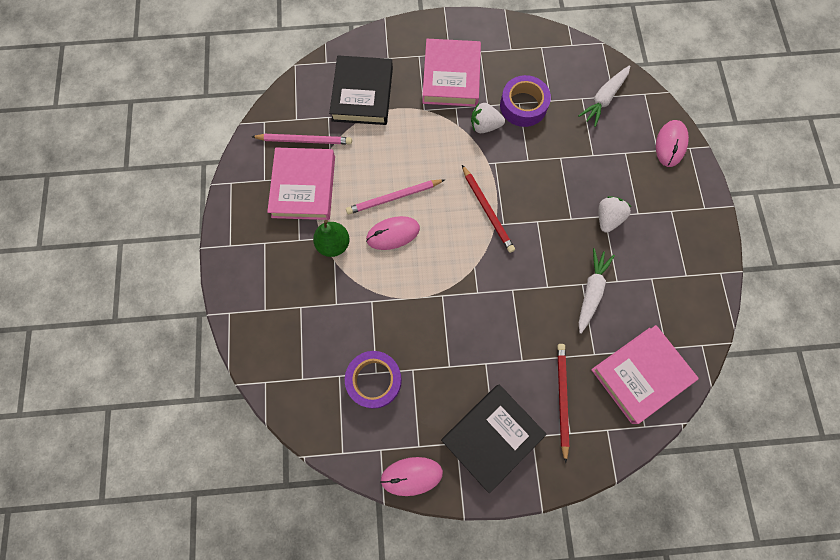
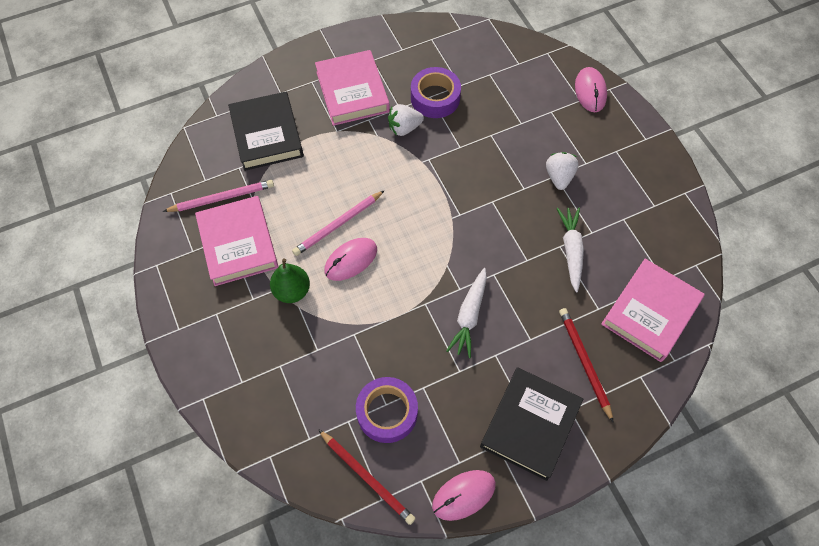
camera: 20 degrees left, 10 degrees down
red pencil [462,165,515,253] -> red pencil moved to [318,429,416,525]
white carrot [578,66,630,127] -> white carrot moved to [446,268,487,358]

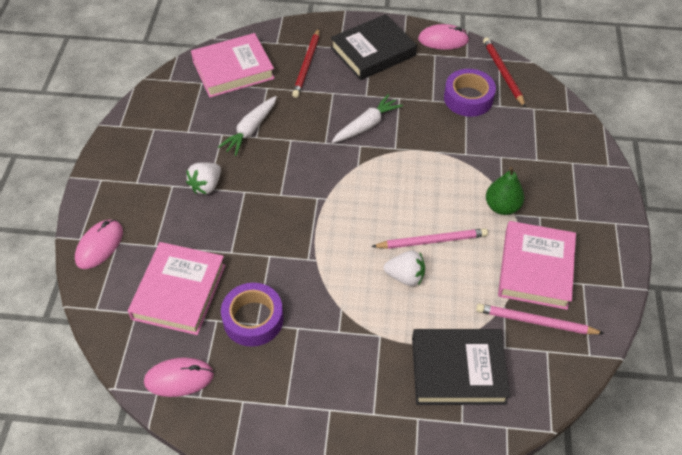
camera: 150 degrees left, 10 degrees down
black book [228,92,304,171] -> black book turned 75 degrees clockwise [412,329,510,405]
pink book [315,50,390,126] -> pink book moved to [128,242,226,335]
pink mouse [324,238,377,281] -> pink mouse moved to [144,357,214,397]
white strawberry [388,104,424,136] -> white strawberry moved to [384,250,425,286]

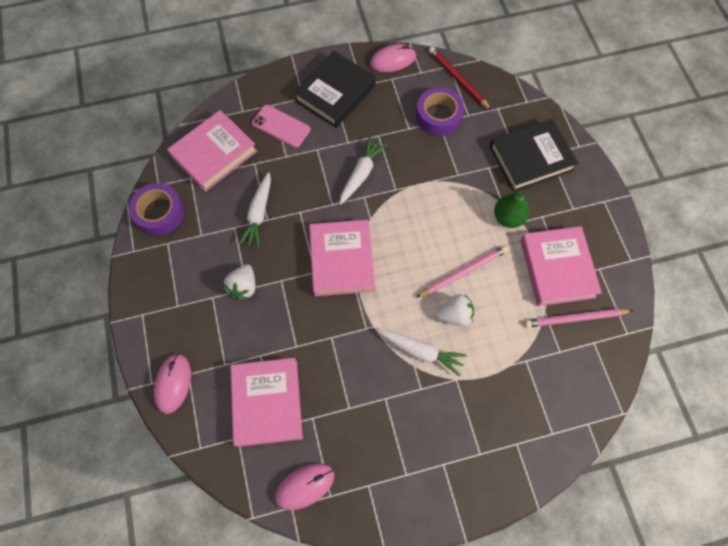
camera: 20 degrees left, 15 degrees up
purple tape [221,283,284,347] -> purple tape moved to [129,183,185,236]
red pencil [292,29,320,98] -> pink phone [252,105,311,148]
black book [412,329,510,405] -> black book moved to [490,119,578,192]
none -> pink book [309,220,375,296]
none -> white carrot [377,330,467,376]

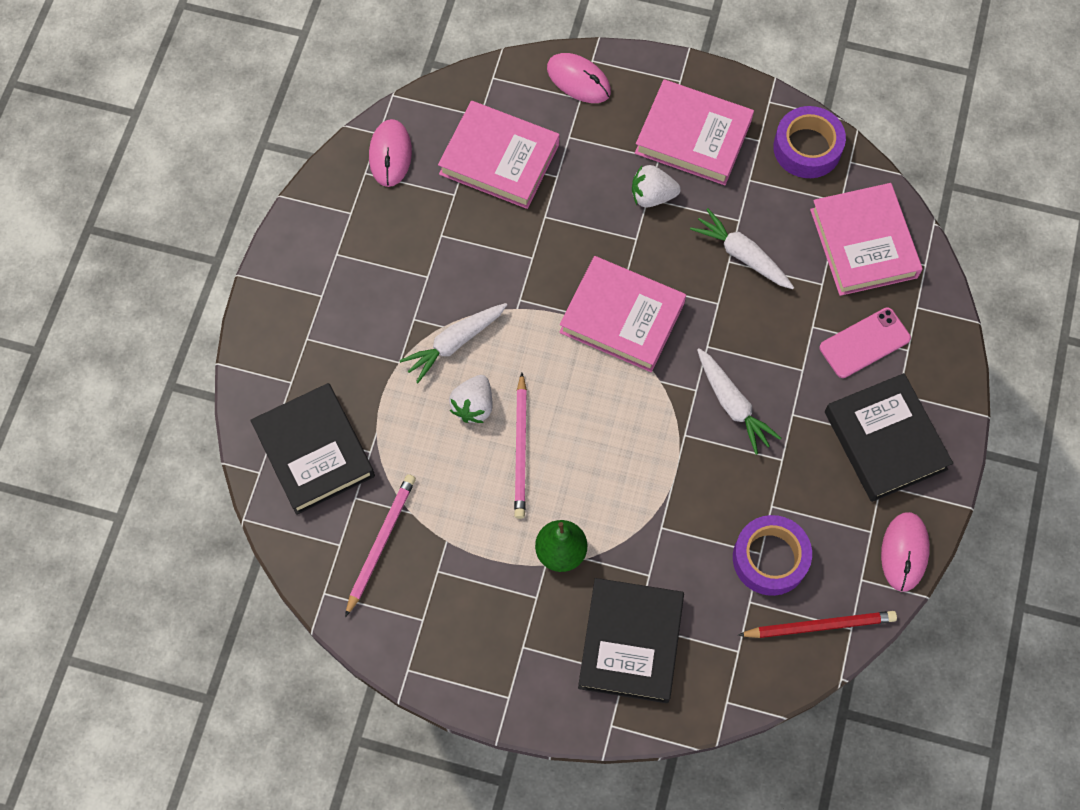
camera: 120 degrees right, 0 degrees up
white strawberry [224,264,255,300] -> white strawberry turned 45 degrees counterclockwise [632,165,681,207]
pink book [520,226,602,306] -> pink book moved to [635,80,754,185]
none -> black book [250,383,375,515]

